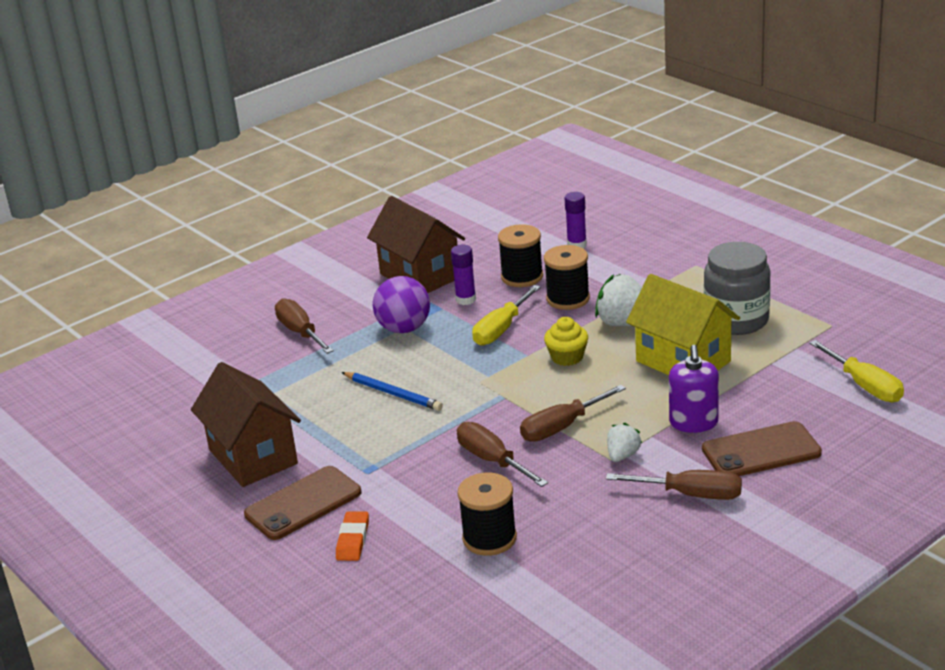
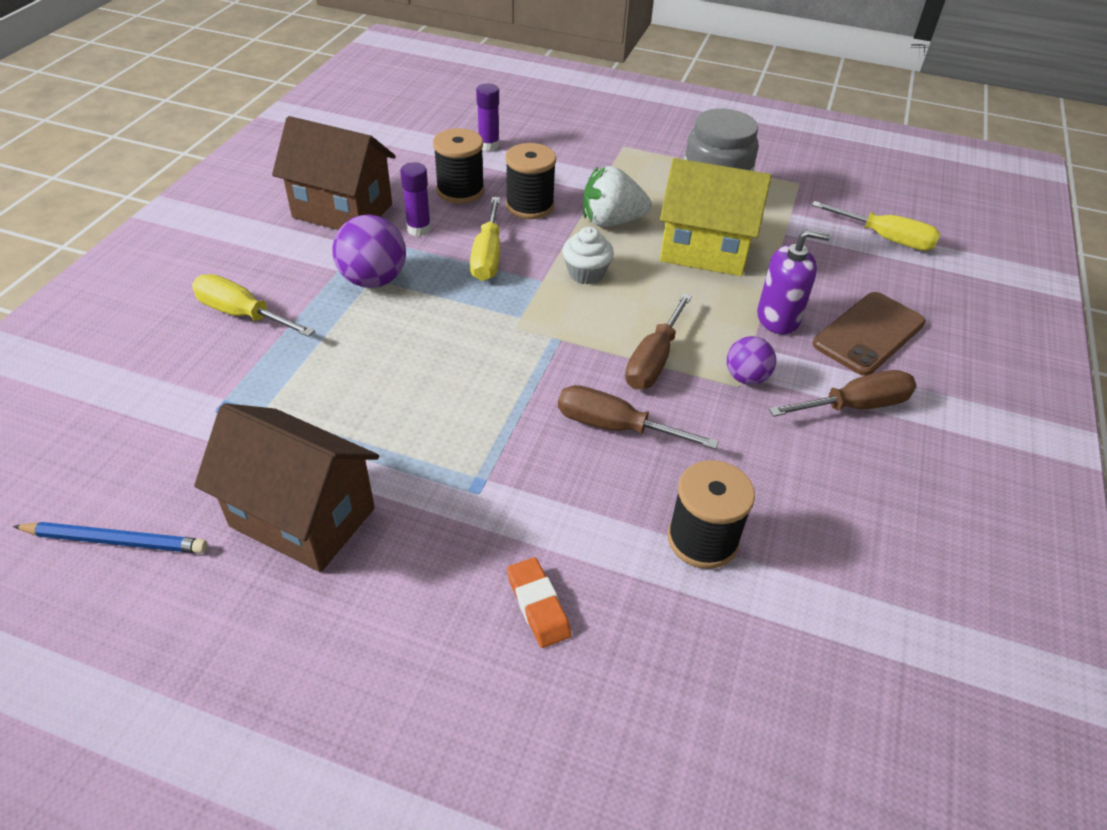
camera: 35 degrees left, 15 degrees up
brown phone [244,466,361,540] -> none
brown screwdriver [275,298,334,354] -> yellow screwdriver [192,274,315,337]
blue pencil [342,372,443,411] -> blue pencil moved to [13,522,207,553]
yellow cupcake [544,317,588,366] -> white cupcake [562,227,614,285]
white strawberry [607,423,642,462] -> purple ball [727,336,776,385]
purple soap dispenser [669,345,719,433] -> purple soap dispenser turned 60 degrees counterclockwise [757,229,831,334]

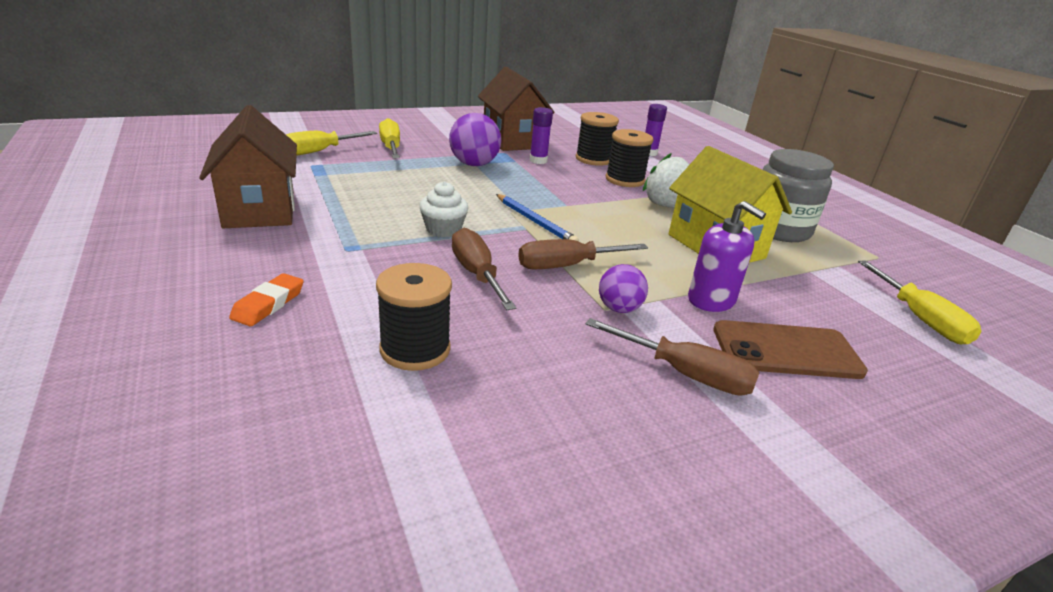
camera: 45 degrees right, 15 degrees down
blue pencil [13,522,207,553] -> blue pencil moved to [496,194,579,242]
yellow screwdriver [470,197,500,281] -> yellow screwdriver moved to [286,130,377,156]
white cupcake [562,227,614,285] -> white cupcake moved to [419,181,468,237]

